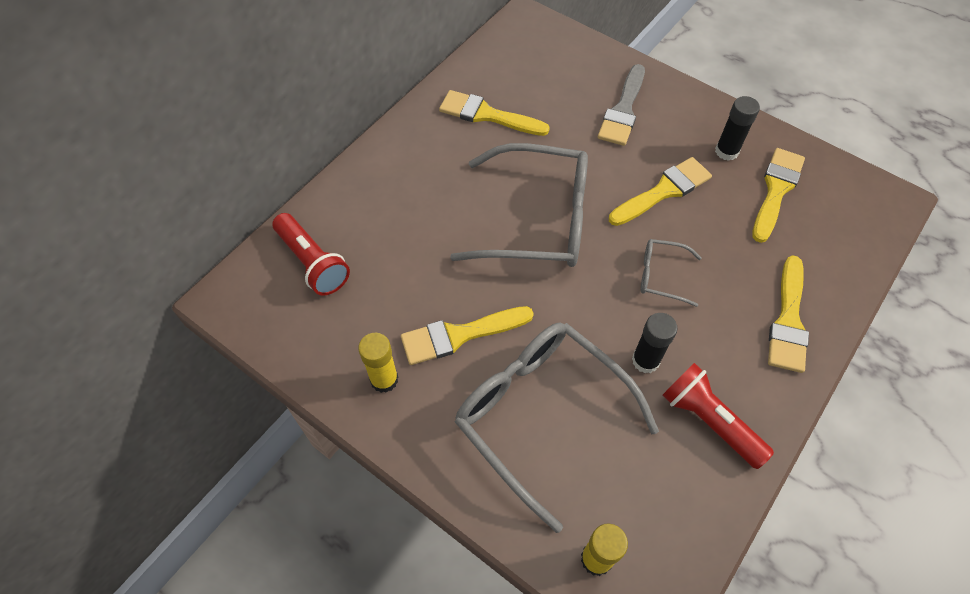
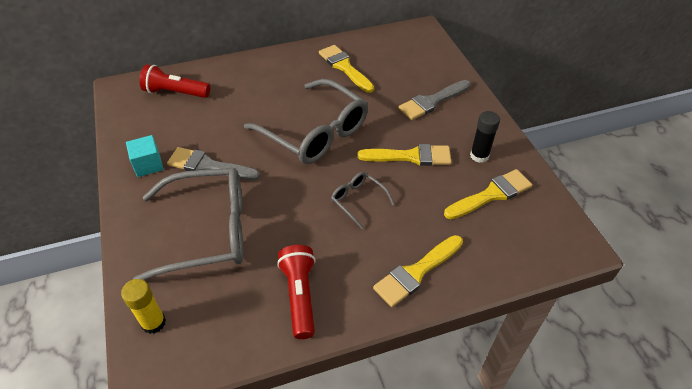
camera: 35 degrees right, 10 degrees down
red flashlight [273,213,350,295] -> red flashlight turned 105 degrees clockwise [139,64,210,98]
yellow glue stick [358,333,398,393] -> turquoise cube [126,135,164,177]
yellow brush [401,306,534,365] -> grey brush [167,147,260,181]
grey glasses [455,323,659,533] -> grey glasses turned 90 degrees clockwise [133,168,243,280]
black glue stick [632,313,678,373] -> none

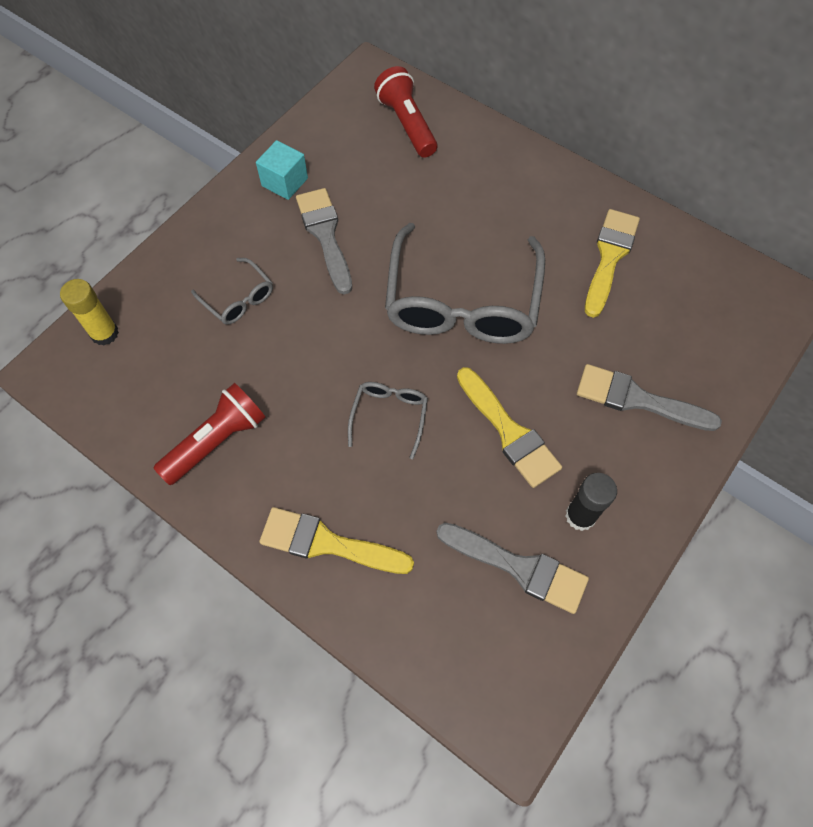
camera: 55 degrees right, 15 degrees up
grey glasses [133,168,243,280] -> grey glasses [191,258,273,325], size x0.45
yellow brush [444,169,532,219] -> grey brush [436,523,589,614]

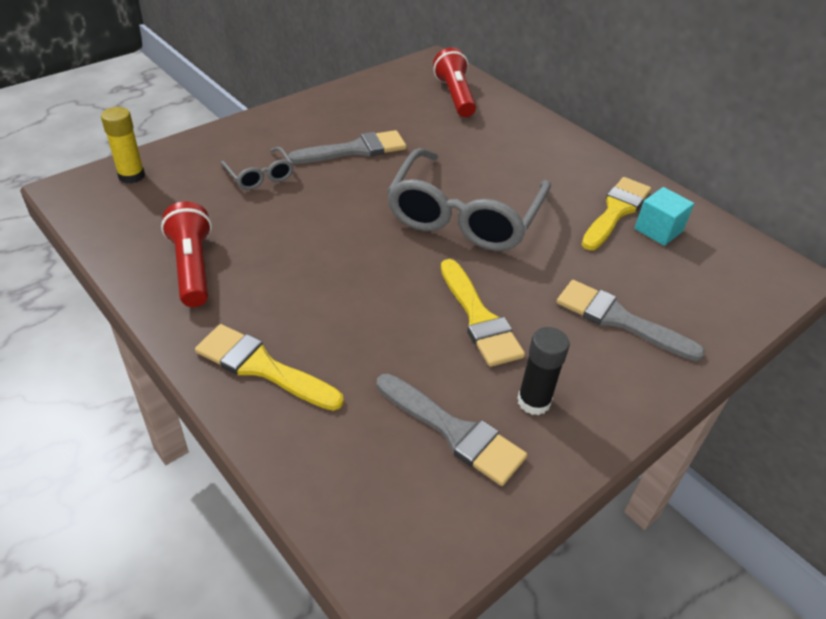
camera: 10 degrees right, 20 degrees down
red flashlight [154,383,266,485] -> red flashlight turned 75 degrees counterclockwise [161,201,212,307]
turquoise cube [256,140,308,200] -> turquoise cube moved to [635,187,694,246]
grey brush [296,188,352,294] -> grey brush turned 75 degrees clockwise [288,130,407,164]
grey glasses [348,382,428,459] -> none

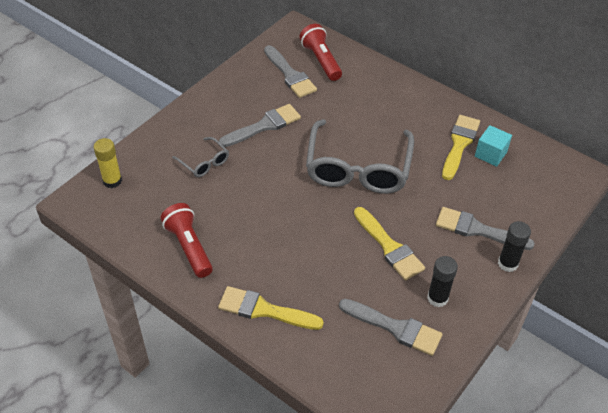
camera: 10 degrees left, 5 degrees up
none -> grey brush [264,45,317,98]
none -> black glue stick [498,221,531,272]

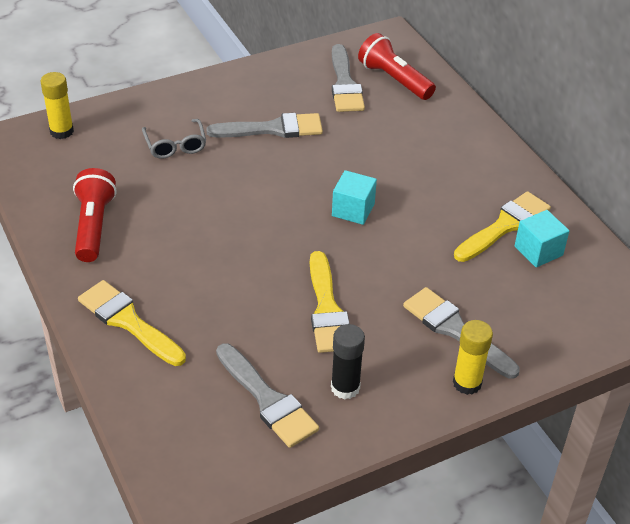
camera: 25 degrees right, 5 degrees down
red flashlight [299,24,342,81] -> red flashlight turned 45 degrees counterclockwise [358,33,436,100]
grey glasses [306,119,414,194] -> turquoise cube [332,170,377,225]
black glue stick [498,221,531,272] -> yellow glue stick [453,320,493,395]

